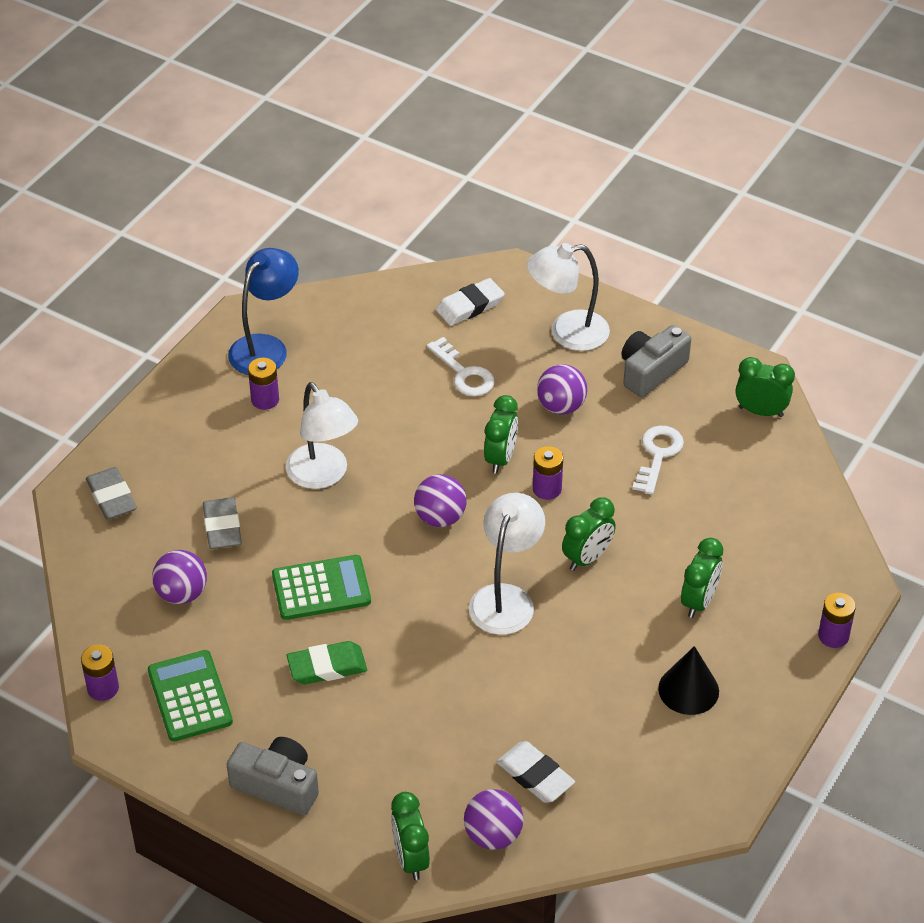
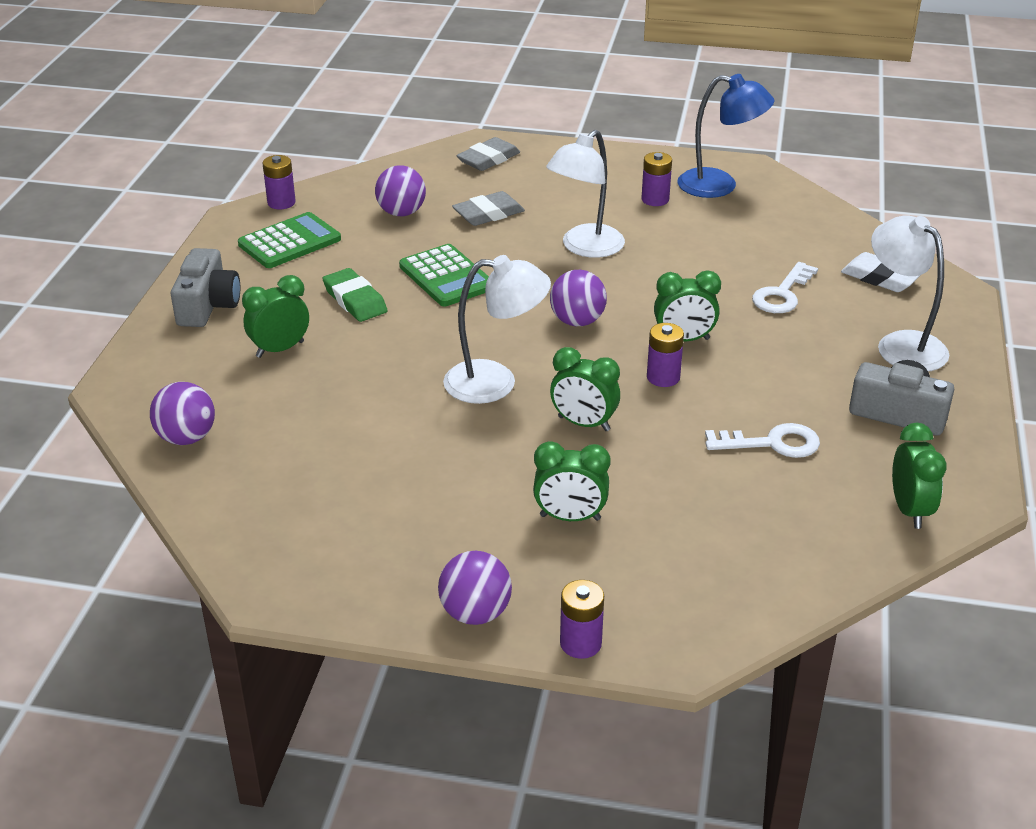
camera: 70 degrees right, 10 degrees down
green clock [391,792,430,880] -> green clock moved to [242,275,309,358]
white eraser [497,741,575,803] -> none
purple ball [537,364,587,415] -> purple ball moved to [438,551,512,625]
black cone [658,646,719,715] -> none

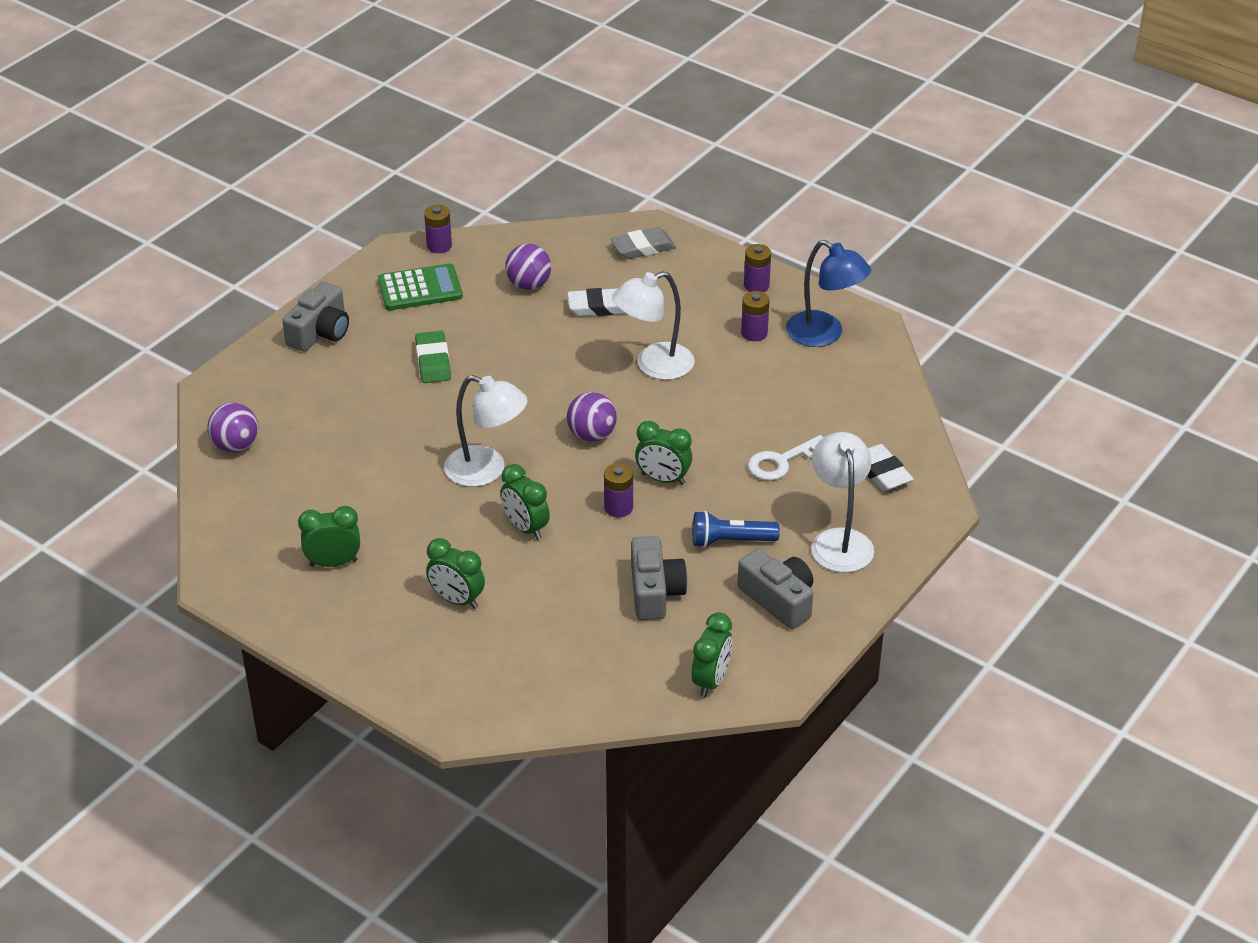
camera: 25 degrees right, 5 degrees up
green clock [242,275,309,358] -> green clock moved to [298,506,360,567]
green calculator [399,244,489,306] -> none
purple ball [438,551,512,625] -> none
grey eraser [452,191,525,226] -> white eraser [567,288,625,316]
purple battery [560,580,604,659] -> purple battery moved to [744,244,771,292]
white key [705,423,820,458] -> grey camera [631,536,687,620]
none -> blue flashlight [693,511,780,548]

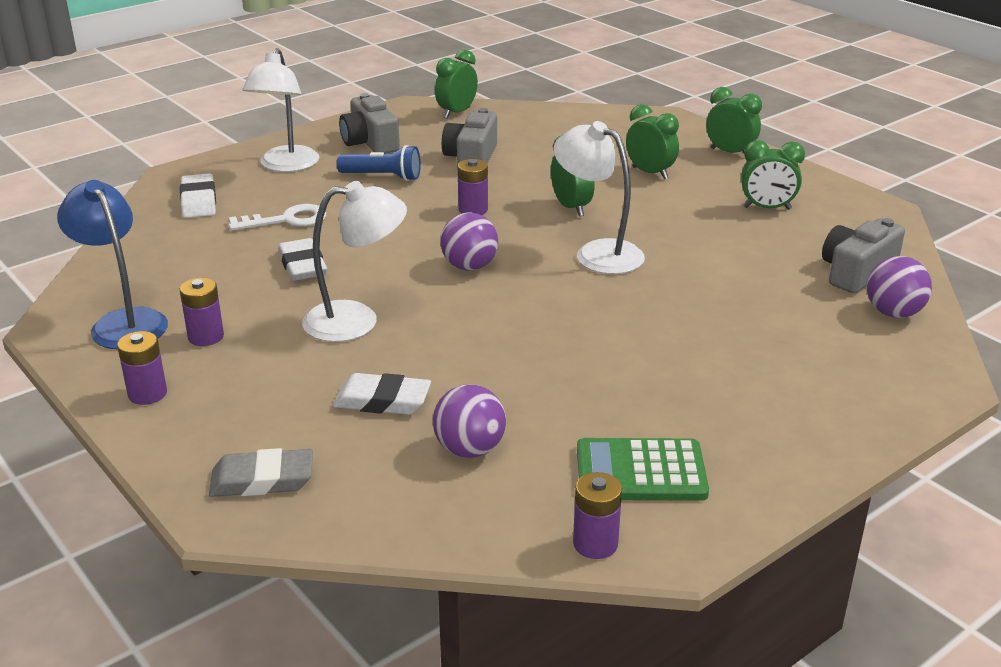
camera: 165 degrees left, 10 degrees down
grey camera [282,282,349,351] -> grey camera moved to [822,218,905,293]
green eraser [415,331,451,383] -> none
green clock [635,421,692,485] -> green clock moved to [706,87,762,153]
none -> white eraser [278,238,327,281]

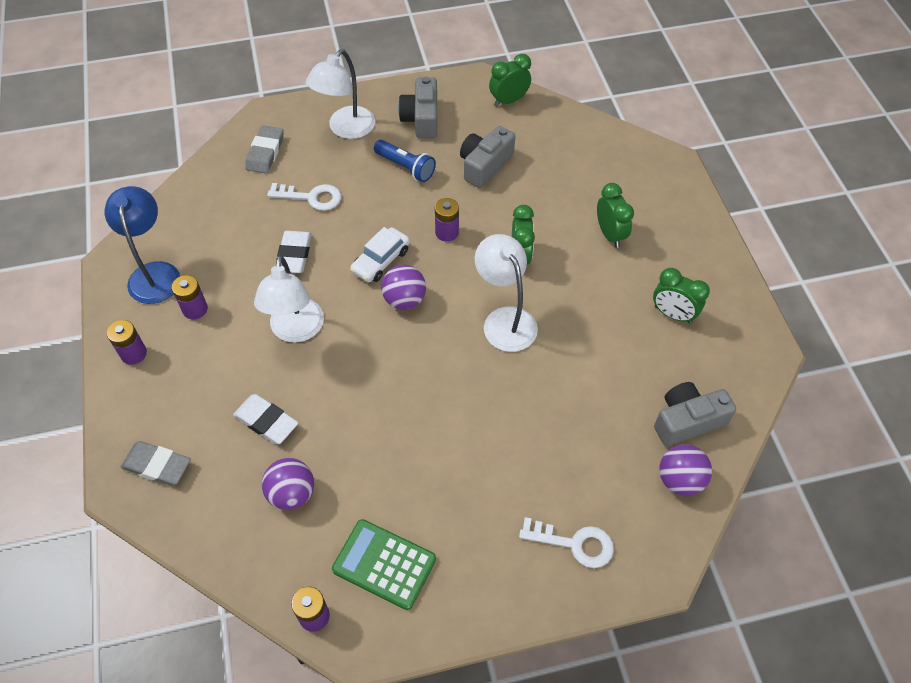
camera: 25 degrees right, 25 degrees up
white eraser [180,173,216,218] -> grey eraser [245,125,284,174]
white lamp [302,181,407,342] -> white lamp turned 75 degrees clockwise [254,255,324,343]
green clock [706,87,762,153] -> none
none -> white car [350,227,410,283]
none -> white key [519,517,614,568]

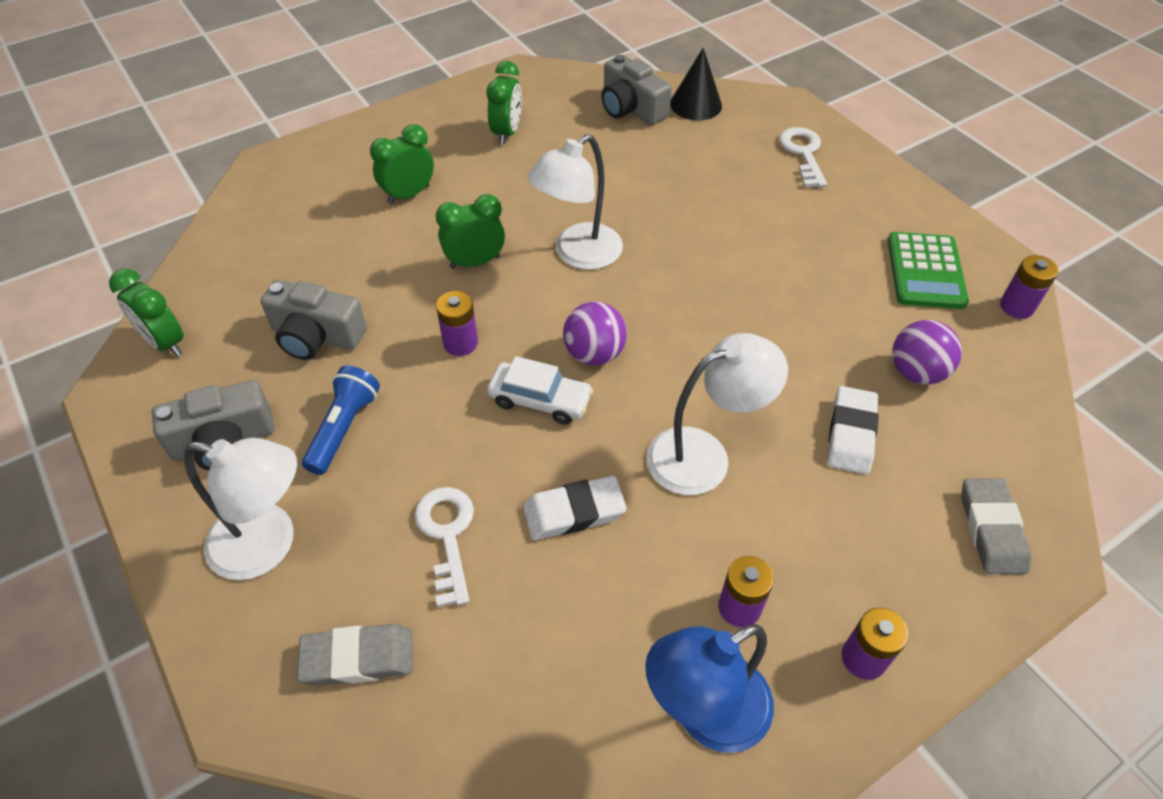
camera: 110 degrees left, 5 degrees down
purple ball [659,444,712,496] -> black cone [670,48,722,120]

